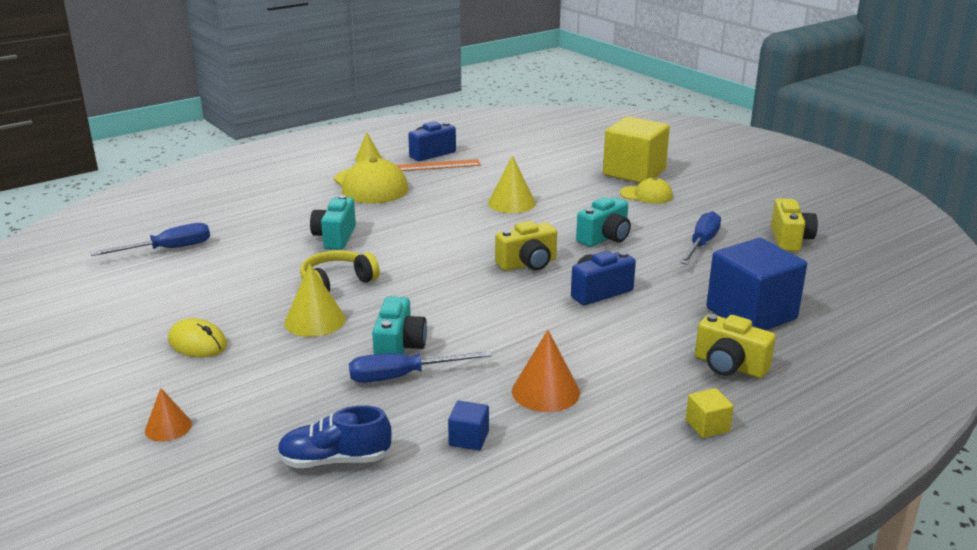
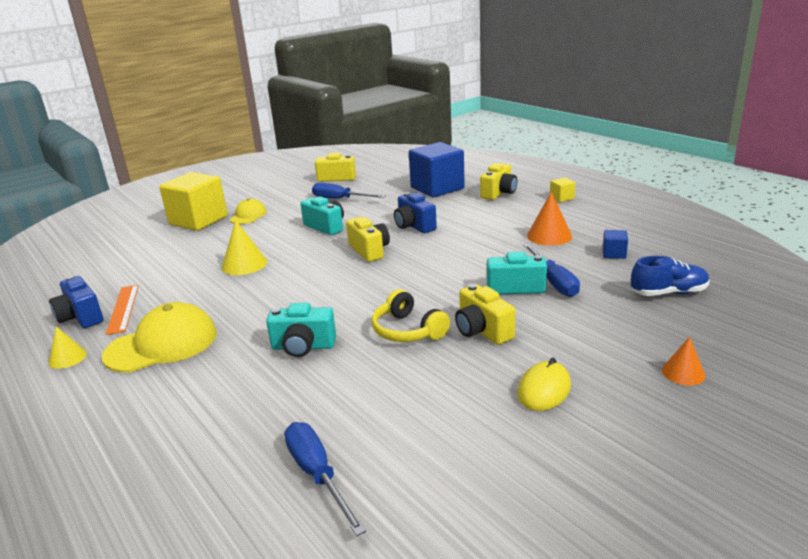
camera: 90 degrees left, 0 degrees up
blue shoe [277,405,392,468] -> blue shoe turned 90 degrees counterclockwise [631,256,710,296]
yellow cone [284,264,346,337] -> yellow camera [455,284,515,345]

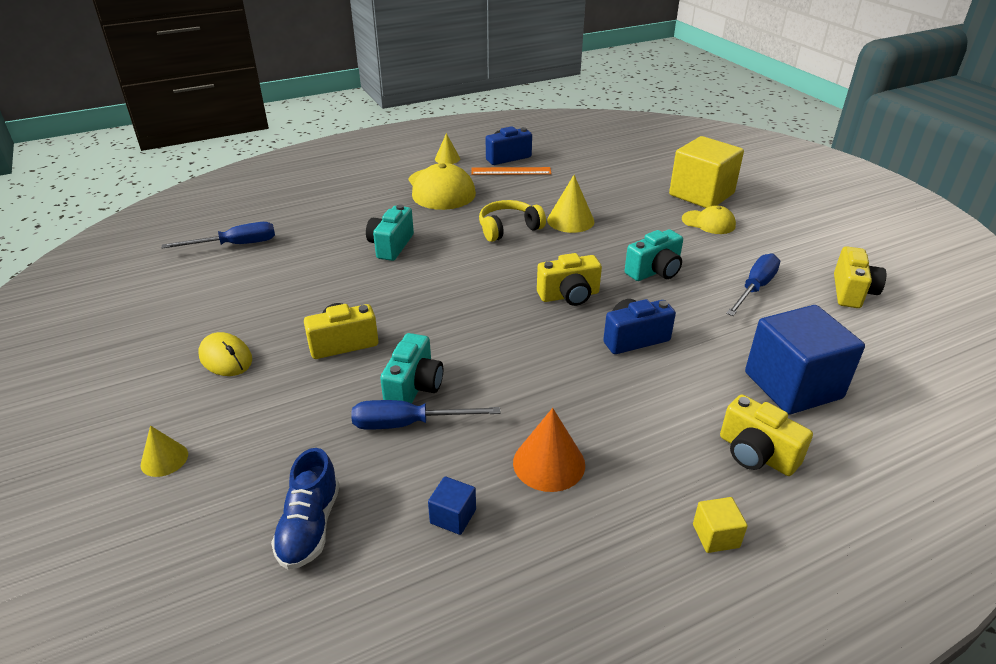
camera: 100 degrees right, 10 degrees up
yellow headphones [372,289,450,342] -> yellow headphones moved to [479,200,546,242]
orange cone [662,337,705,386] -> yellow cone [141,426,188,477]

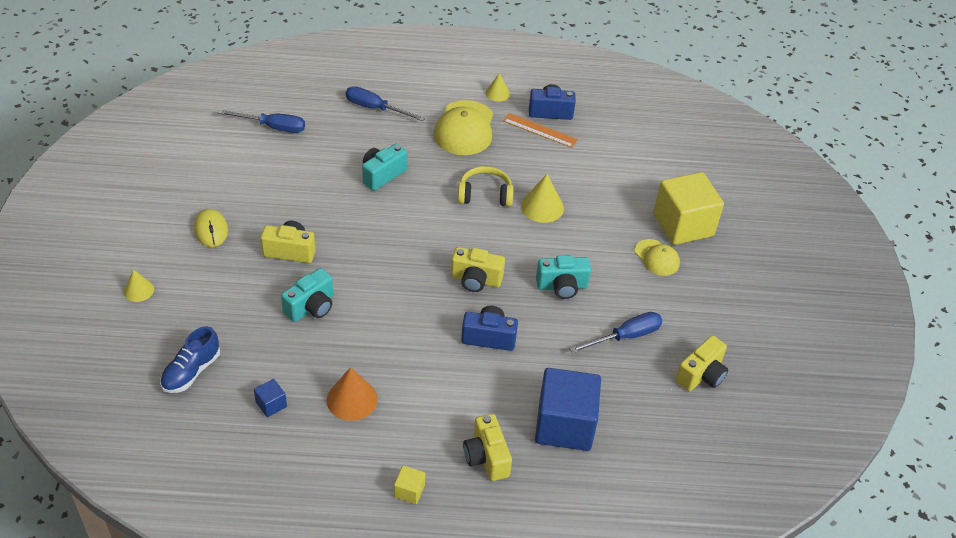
camera: 25 degrees right, 10 degrees up
blue screwdriver [351,400,500,430] -> blue screwdriver moved to [346,86,425,121]

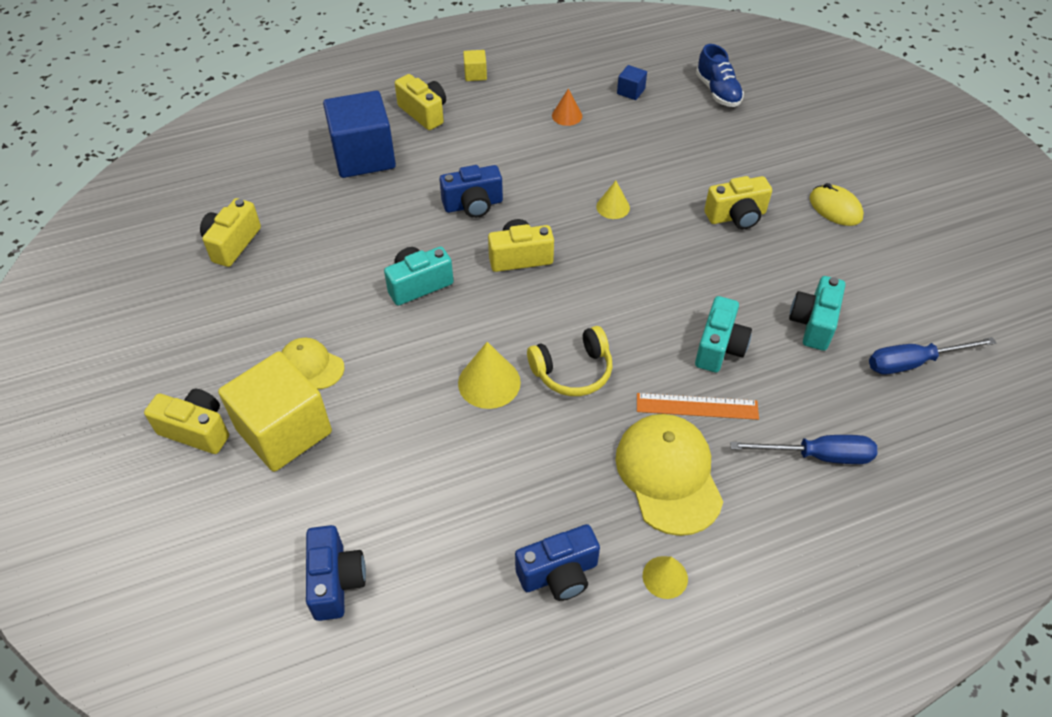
camera: 160 degrees right, 5 degrees up
yellow cone [124,269,154,302] -> yellow cone moved to [596,181,630,219]
blue shoe [160,326,220,393] -> blue shoe turned 150 degrees clockwise [696,44,744,107]
turquoise camera [281,268,333,322] -> turquoise camera moved to [789,276,846,351]
orange cone [327,367,378,421] -> orange cone [552,89,582,126], size x0.63
orange ruler [503,113,578,148] -> orange ruler moved to [637,393,759,420]
blue screwdriver [570,312,662,353] -> none
none -> yellow camera [144,389,229,454]
none -> blue camera [306,525,366,621]

